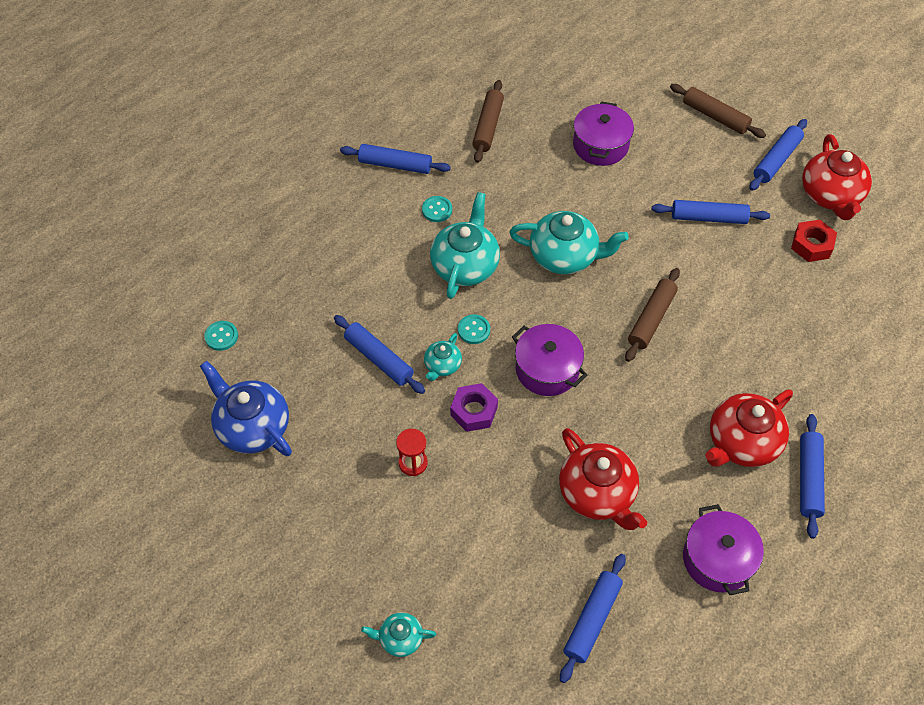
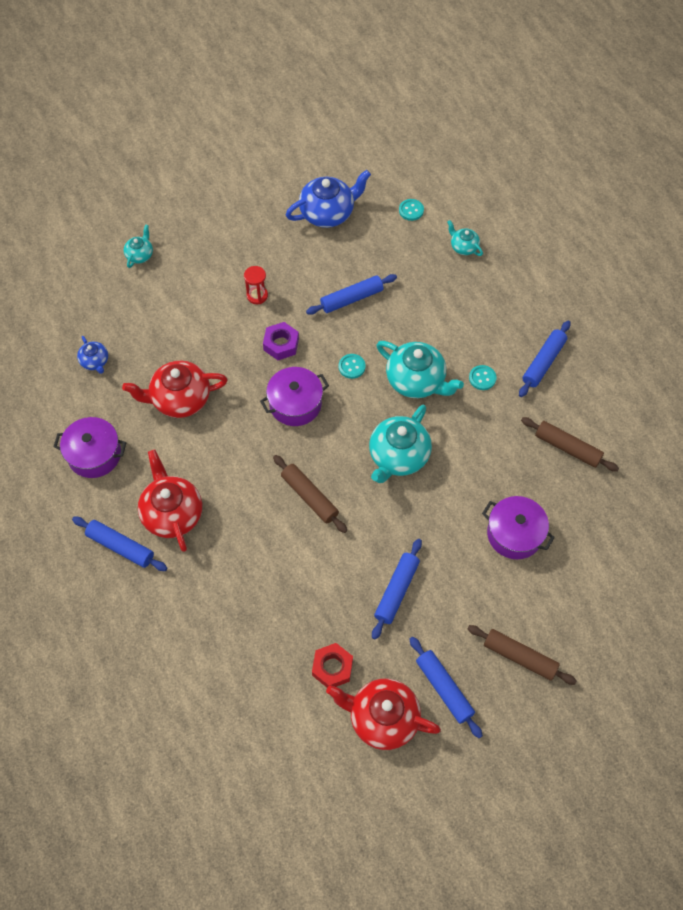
camera: 110 degrees right, 5 degrees up
turquoise teapot [424,333,462,381] -> turquoise teapot moved to [447,220,483,256]
blue rolling pin [560,554,626,683] -> blue teapot [77,336,108,374]
brown rolling pin [670,84,766,138] -> brown rolling pin turned 60 degrees clockwise [467,625,577,685]

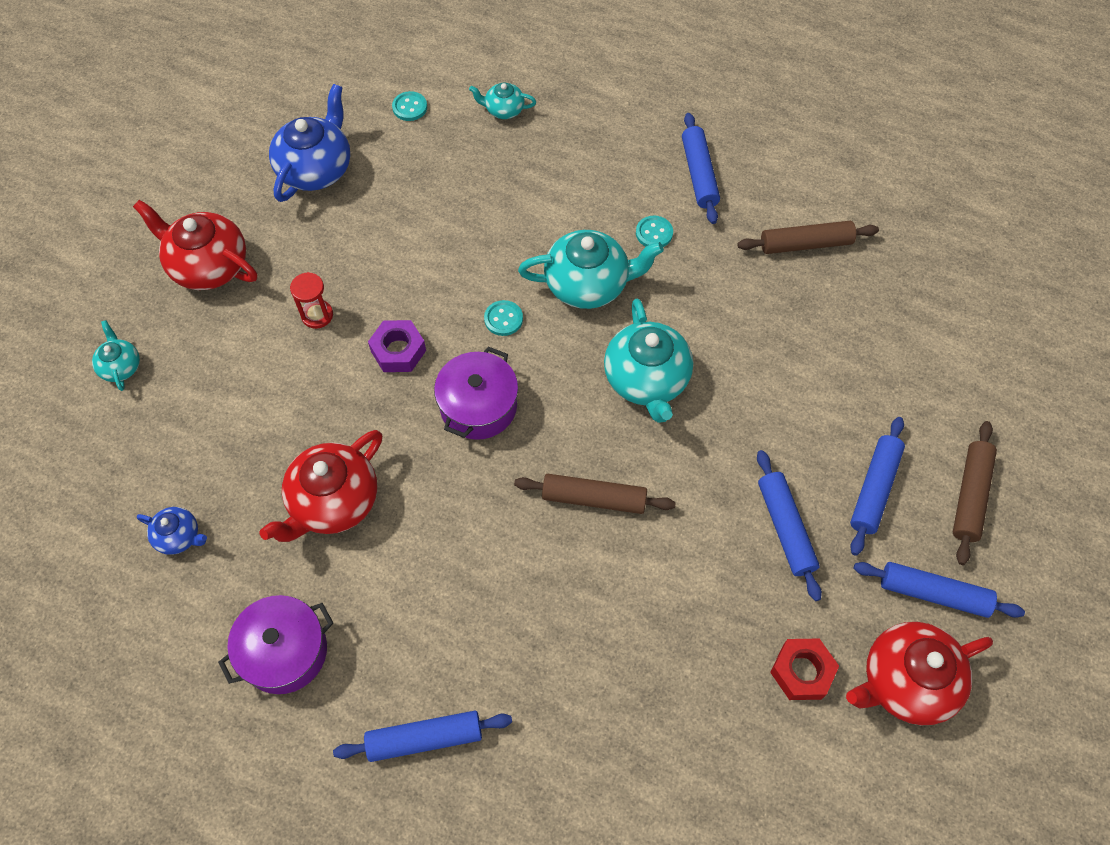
camera: 40 degrees left, 0 degrees up
red teapot [138,450,202,552] -> red teapot moved to [133,200,257,290]
blue rolling pin [306,274,397,315] -> blue rolling pin moved to [850,417,905,556]
brown rolling pin [467,625,577,685] -> brown rolling pin turned 60 degrees counterclockwise [953,421,997,565]
purple pot [482,496,555,559] -> none

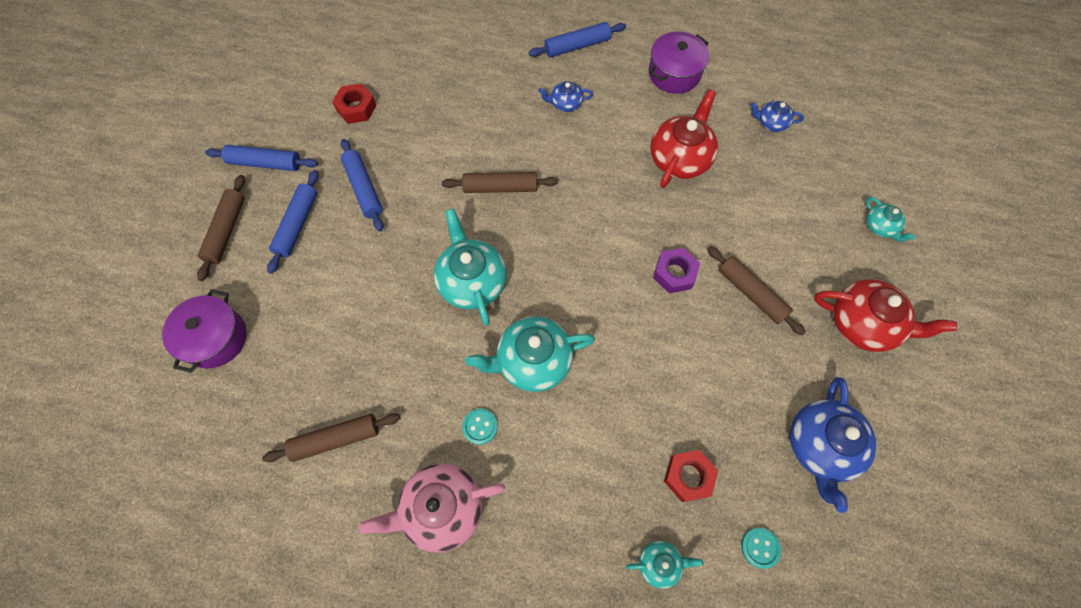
camera: 170 degrees right, 5 degrees up
red hourglass [290,272,333,329] -> brown rolling pin [707,246,806,336]
purple pot [434,347,518,440] -> purple pot moved to [162,289,247,373]
turquoise button [484,300,523,336] -> none
blue rolling pin [682,113,720,224] -> pink teapot [359,464,505,553]
red teapot [846,622,993,725] -> none
none -> blue teapot [538,81,593,112]
none -> red nut [664,450,718,502]

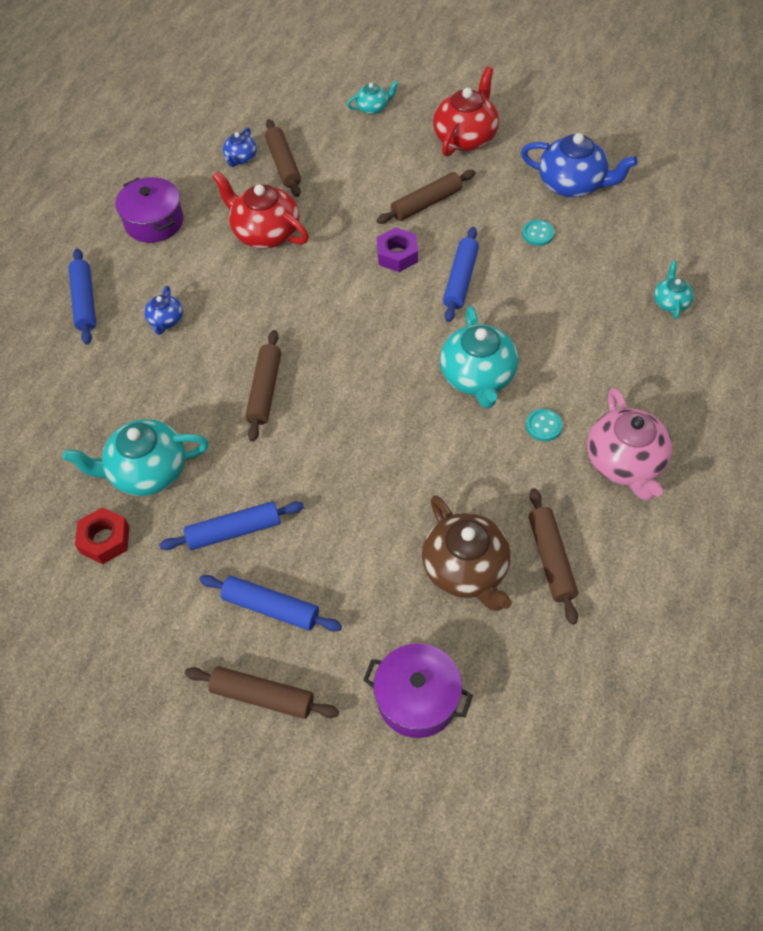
camera: 80 degrees left, 10 degrees down
blue rolling pin [205,145,318,171] -> blue rolling pin moved to [443,227,479,322]
turquoise teapot [434,208,507,326] -> turquoise teapot moved to [63,419,209,496]
red nut [664,450,718,502] -> none
turquoise button [741,528,781,569] -> turquoise button moved to [522,220,554,246]
none -> brown rolling pin [265,119,301,197]
none -> brown teapot [422,495,512,611]

